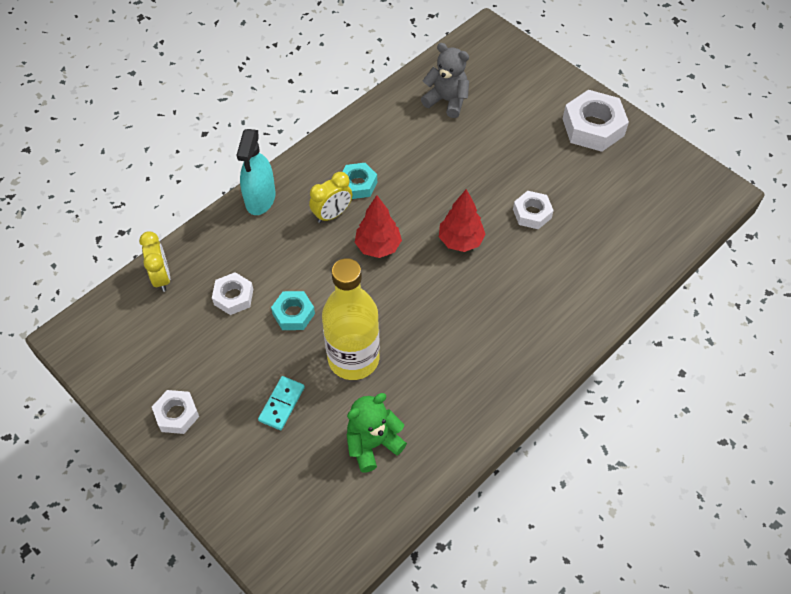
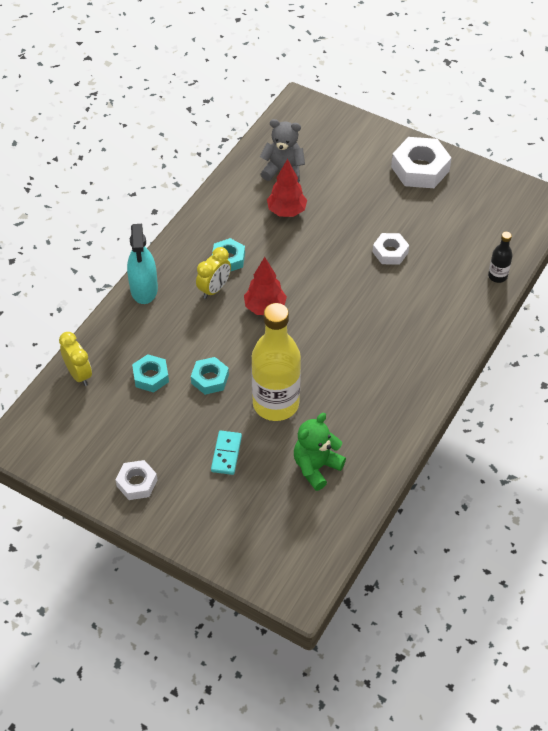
camera: 15 degrees left, 5 degrees down
white nut [212,272,253,315] -> turquoise nut [132,354,169,393]
red tree [439,189,486,252] -> red tree moved to [267,159,307,217]
none -> black bottle [488,232,513,283]

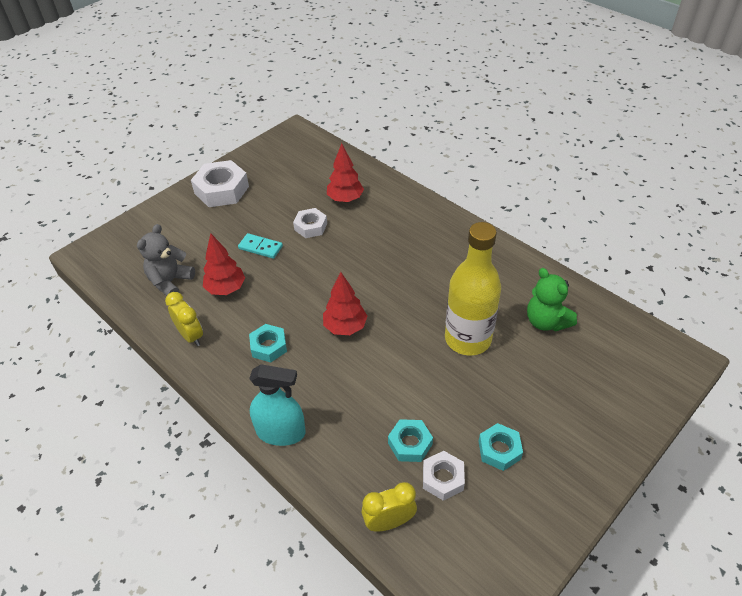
camera: 75 degrees left, 5 degrees down
white nut [115,460,158,500] -> white nut moved to [423,451,465,501]
turquoise nut [191,357,229,395] -> turquoise nut moved to [479,423,523,471]
yellow clock [196,247,231,299] -> yellow clock moved to [165,292,203,346]
turquoise domino [211,431,242,475] -> turquoise domino moved to [238,233,283,259]
black bottle [488,232,513,283] -> none
none -> red tree [327,143,364,202]

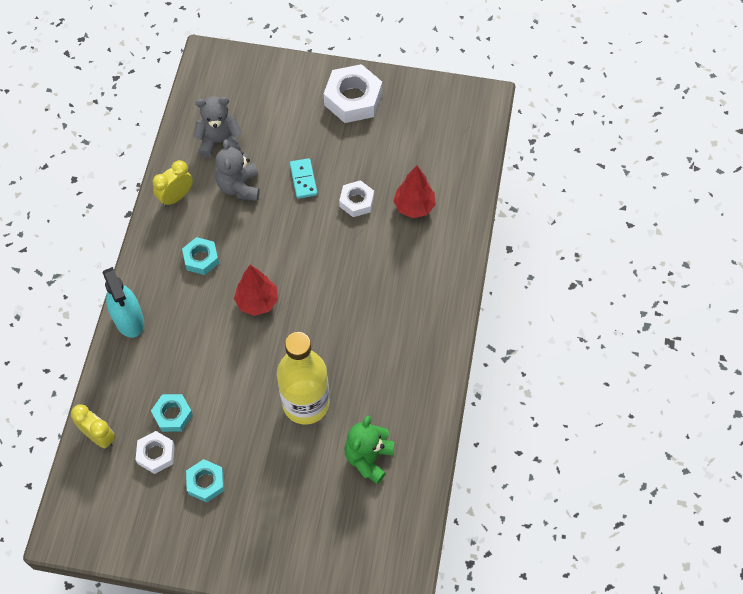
camera: 55 degrees right, 15 degrees up
yellow clock [165,292,203,346] -> yellow clock turned 150 degrees counterclockwise [152,160,193,207]
red tree [203,233,245,295] -> grey teddy bear [215,139,260,201]

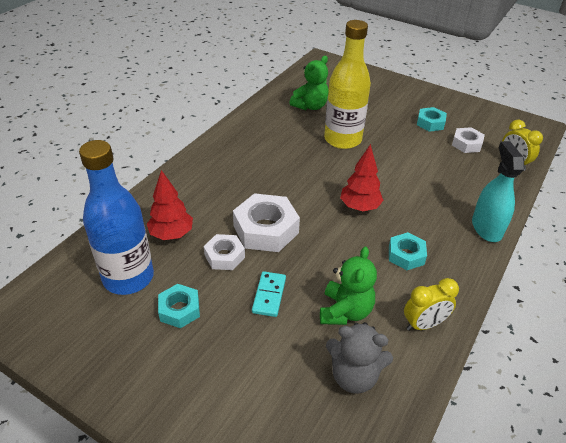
camera: 160 degrees left, 20 degrees down
turquoise nut [151,394,193,432] -> turquoise nut moved to [158,284,200,328]
grey teddy bear [215,139,260,201] -> green teddy bear [320,247,377,325]
white nut [324,64,382,123] -> white nut moved to [233,193,300,252]
none -> blue bottle [79,140,154,295]

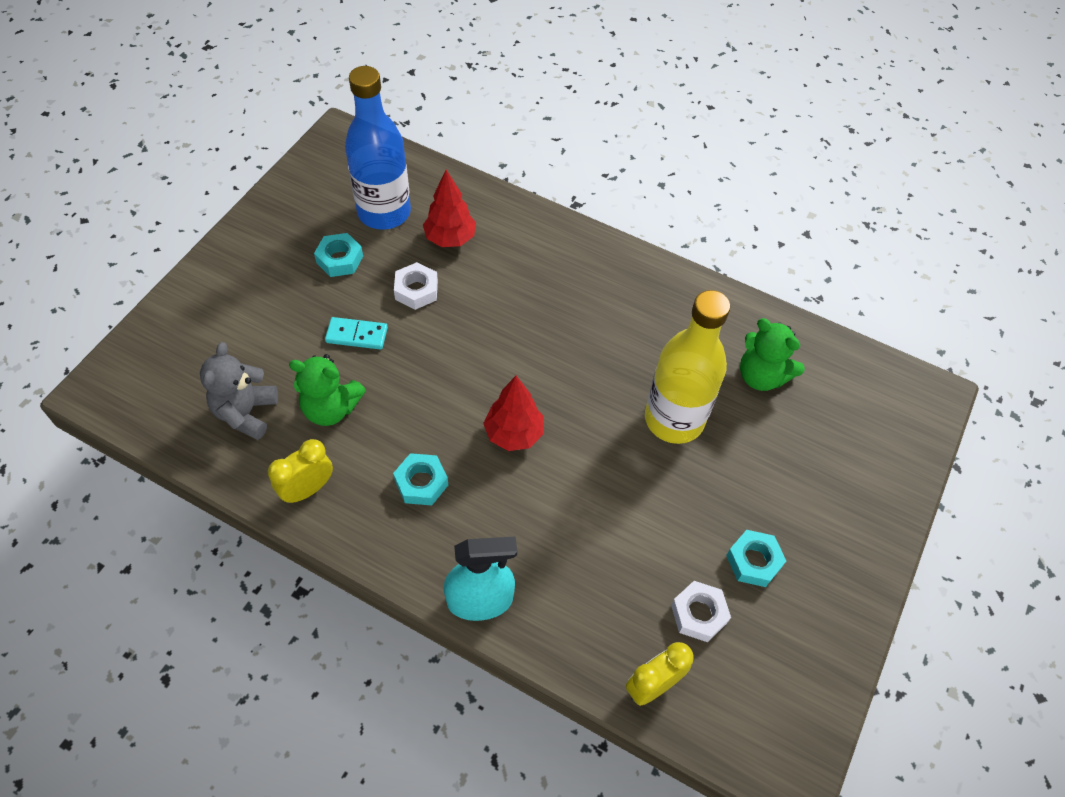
camera: 85 degrees right, 15 degrees up
white nut [233,193,300,252] -> none
yellow clock [404,278,459,331] -> yellow clock turned 75 degrees clockwise [268,439,333,504]

